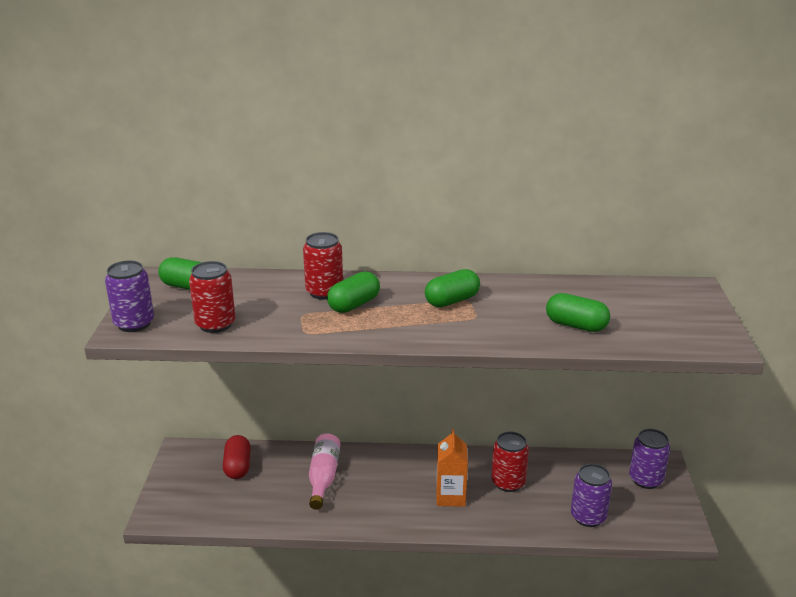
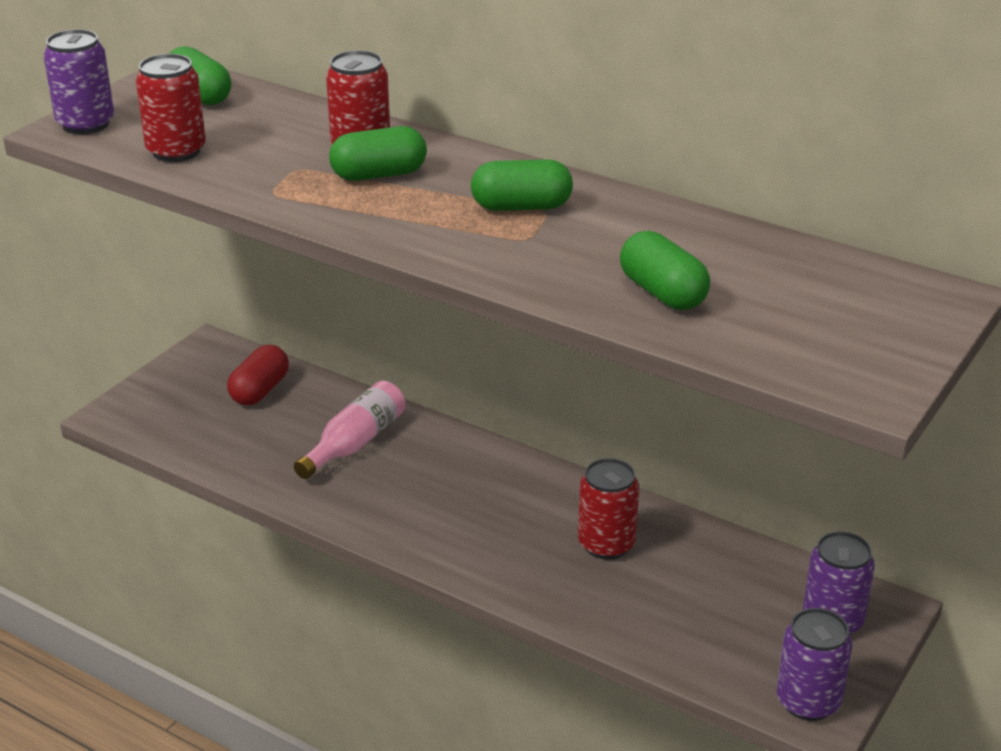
camera: 30 degrees right, 5 degrees up
orange carton [437,429,468,507] -> none
purple can [571,464,612,527] -> purple can moved to [777,608,852,721]

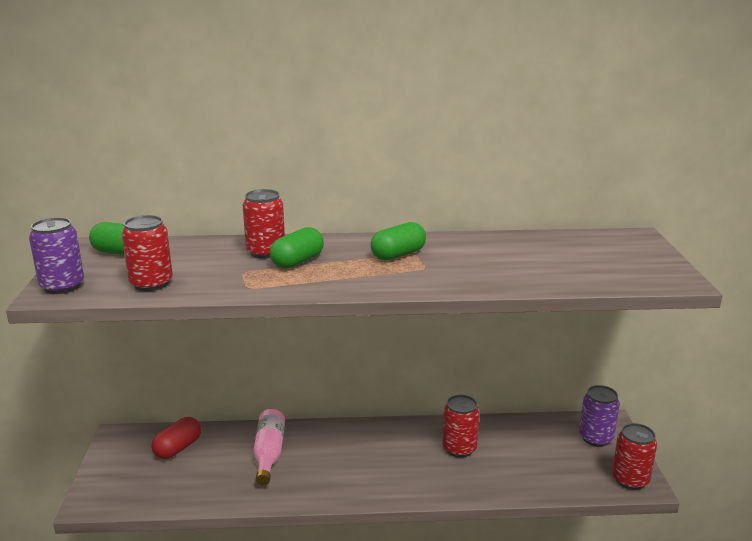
camera: 35 degrees left, 10 degrees down
red capsule [227,345,289,405] -> red capsule turned 45 degrees clockwise [152,417,201,459]
green capsule [620,231,710,310] -> none
purple can [777,608,852,721] -> red can [612,423,657,490]

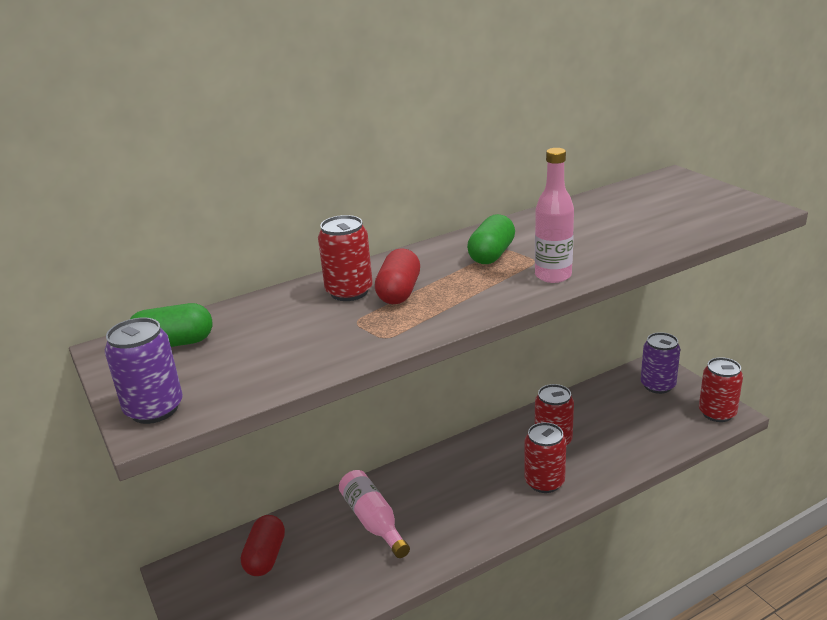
camera: 25 degrees left, 5 degrees up
red can [122,215,173,291] -> red can moved to [524,422,567,493]
green capsule [270,227,324,269] -> red capsule [375,248,420,304]
none -> pink bottle [535,148,574,283]

